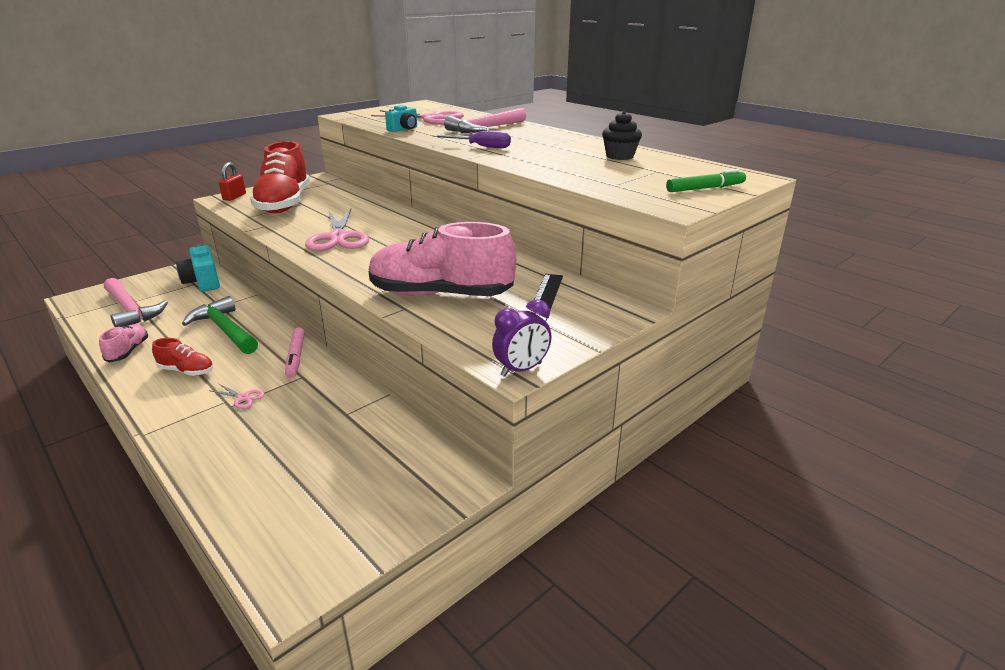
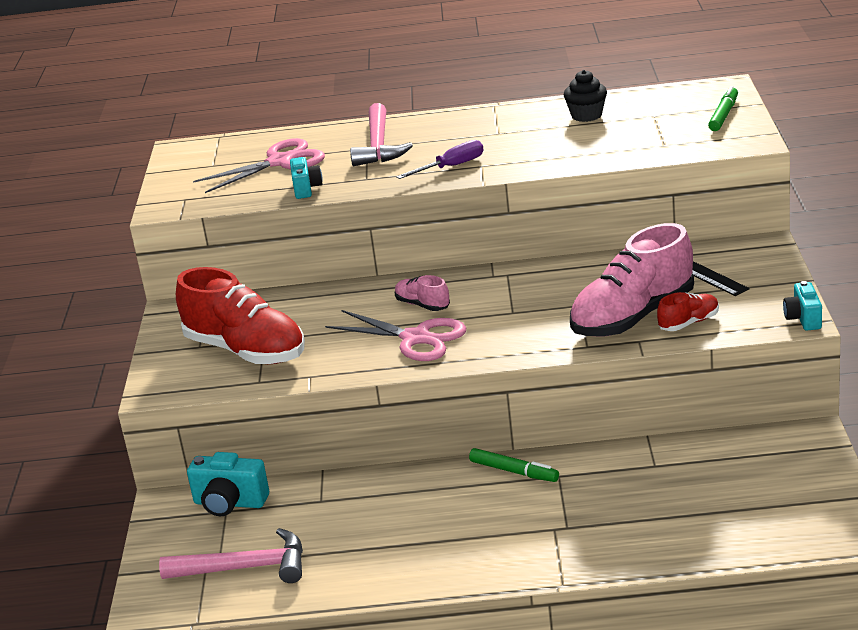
camera: 45 degrees left, 0 degrees up
pink shoe [99,324,148,362] -> pink shoe moved to [395,275,450,311]
red shoe [152,338,213,376] -> red shoe moved to [657,292,719,331]
green hammer [182,296,258,354] -> none
pink scissors [209,384,264,409] -> none
red padlock [219,162,246,201] -> none
pink marker [285,327,305,378] -> green marker [469,448,559,482]
purple clock [492,299,552,377] -> turquoise camera [783,281,822,330]

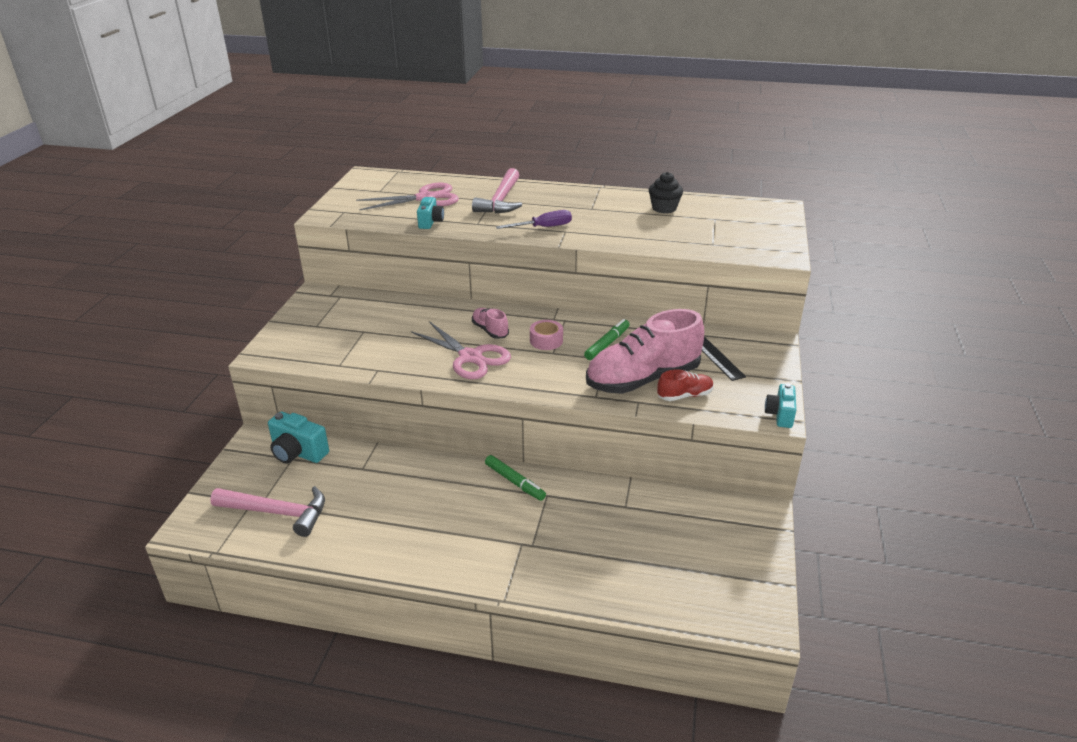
camera: 10 degrees right, 5 degrees up
red shoe [176,267,305,364] -> none
green marker [708,86,738,131] -> green marker moved to [584,319,630,360]
none -> pink tape [530,320,563,350]

